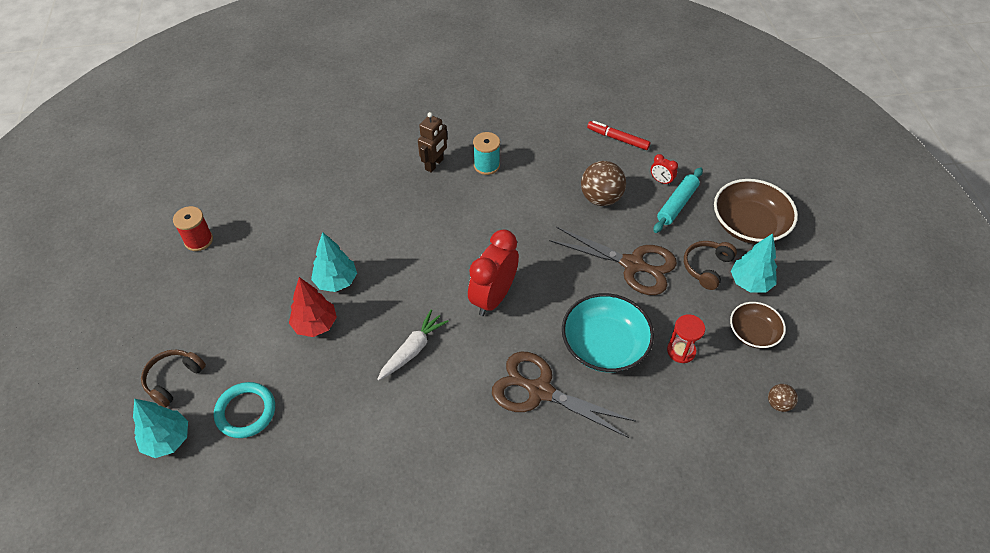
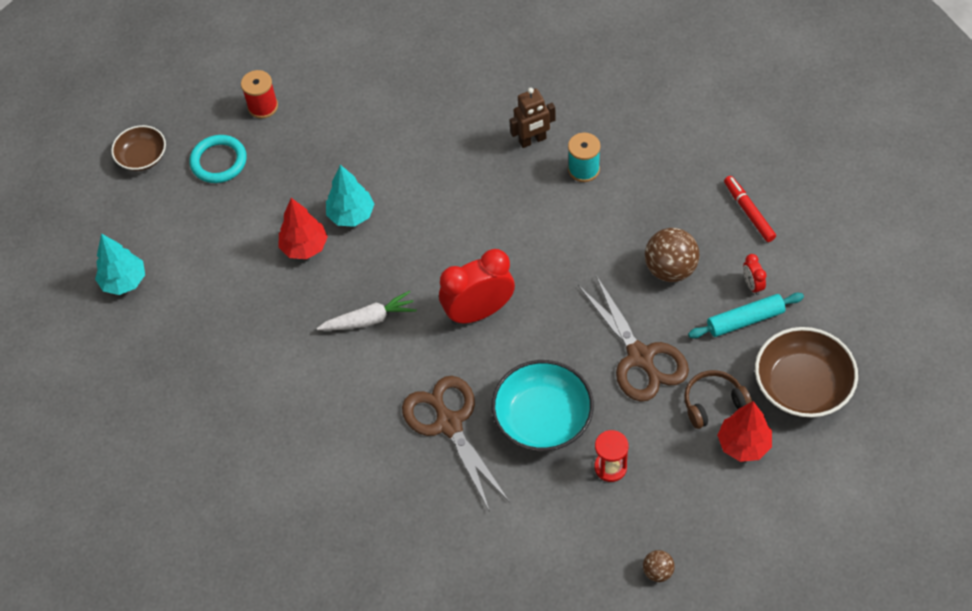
camera: 40 degrees right, 5 degrees up
brown headphones [141,350,206,408] -> none
turquoise ring [214,382,275,438] -> turquoise ring moved to [190,135,247,183]
brown bowl [730,302,786,349] -> brown bowl moved to [111,125,166,171]
turquoise tree [731,233,777,293] -> red tree [717,401,772,462]

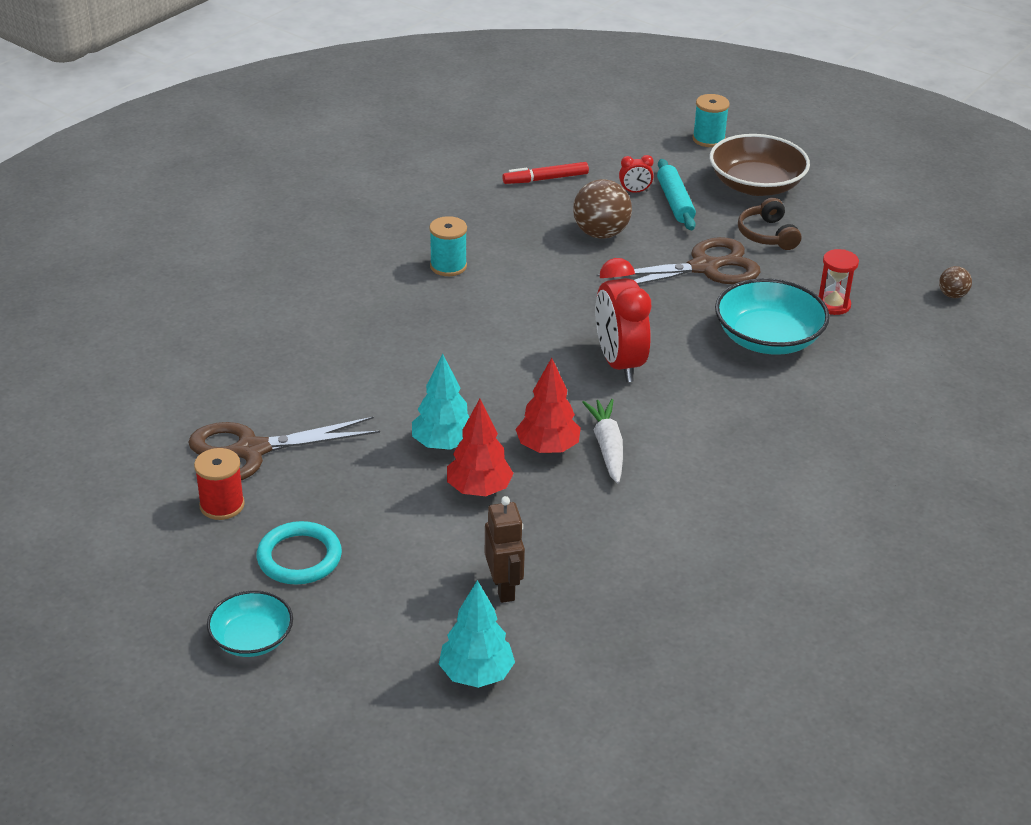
camera: 85 degrees left, 20 degrees down
brown bowl [111,125,166,171] -> turquoise bowl [207,590,293,657]
brown scissors [402,376,510,512] -> brown scissors moved to [188,416,380,480]
brown robot [509,88,556,148] -> brown robot moved to [485,496,525,603]
red tree [717,401,772,462] -> red tree moved to [515,358,581,453]
none -> turquoise spool [692,94,730,147]

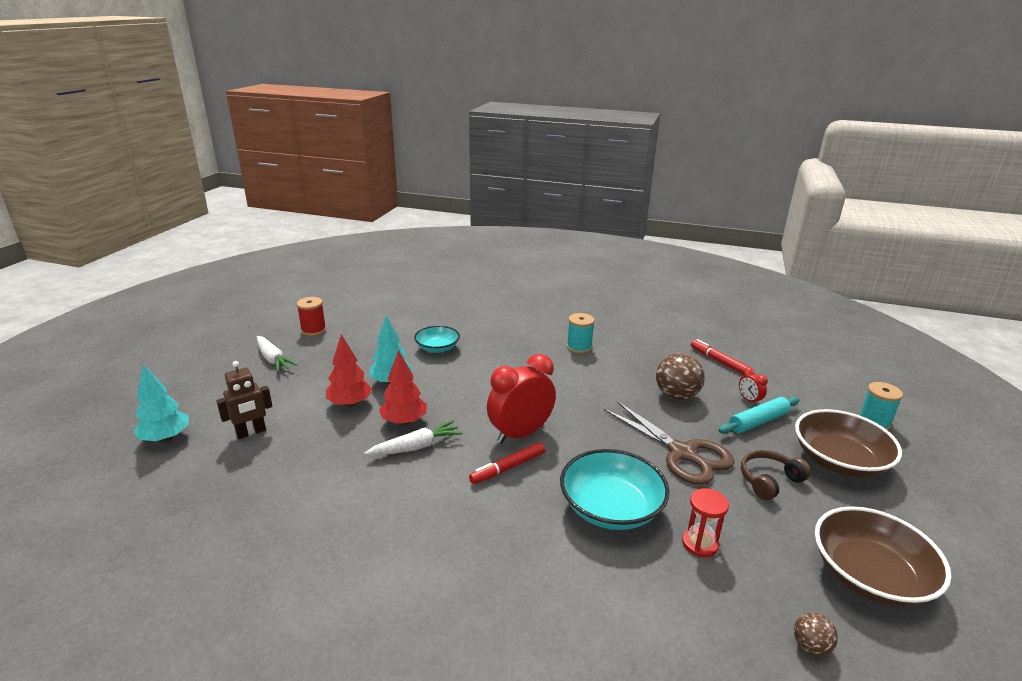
camera: 70 degrees right, 10 degrees down
brown scissors [188,416,380,480] -> none
turquoise bowl [207,590,293,657] -> turquoise bowl moved to [414,326,460,353]
turquoise ring [257,521,342,585] -> white carrot [257,336,298,372]
none -> red marker [469,442,545,484]
none -> brown bowl [815,506,952,607]

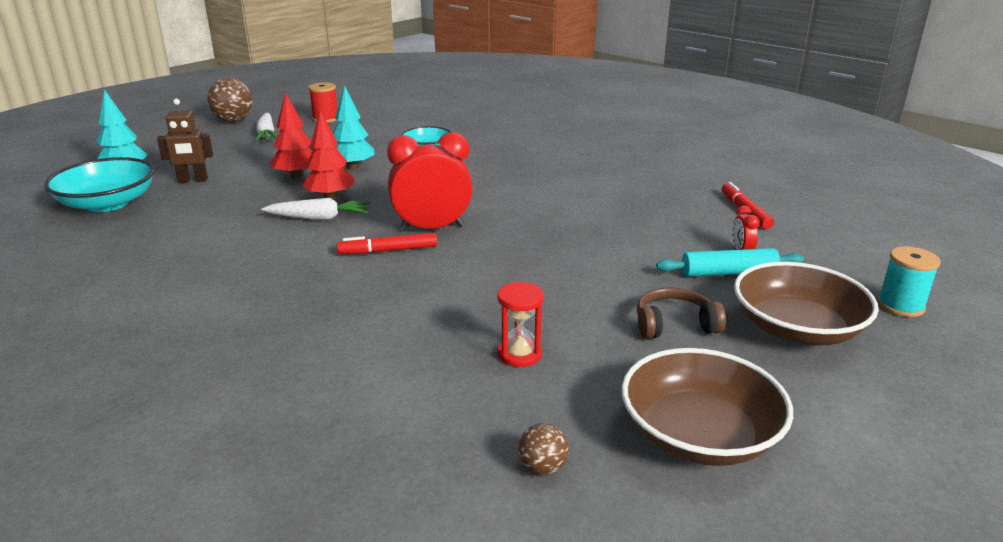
camera: 25 degrees right, 0 degrees up
turquoise bowl [560,449,669,530] -> turquoise bowl moved to [44,157,155,212]
turquoise spool [567,313,595,354] -> none
brown scissors [604,401,734,485] -> none
brown ball [656,353,705,400] -> brown ball moved to [207,78,253,122]

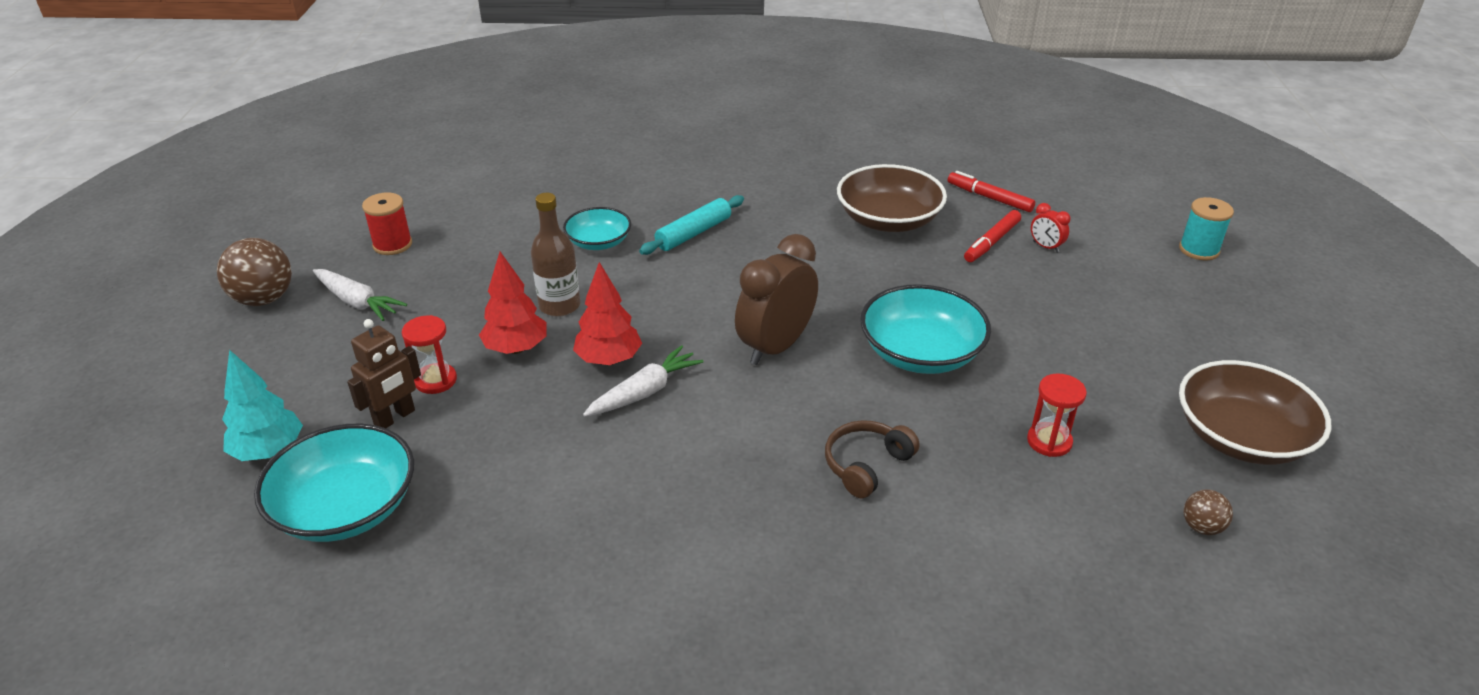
camera: 40 degrees left, 10 degrees up
turquoise tree [333,87,375,170] -> brown bottle [531,193,580,317]
red marker [337,233,437,254] -> red marker moved to [964,210,1021,262]
red clock [387,133,473,231] -> brown clock [735,234,818,365]
brown headphones [637,288,726,339] -> brown headphones moved to [825,420,920,498]
turquoise rolling pin [656,248,804,277] -> turquoise rolling pin moved to [639,195,744,255]
brown bowl [734,262,879,345] -> brown bowl moved to [837,164,947,232]
none -> red hourglass [402,315,457,394]
none -> turquoise bowl [860,284,991,374]

